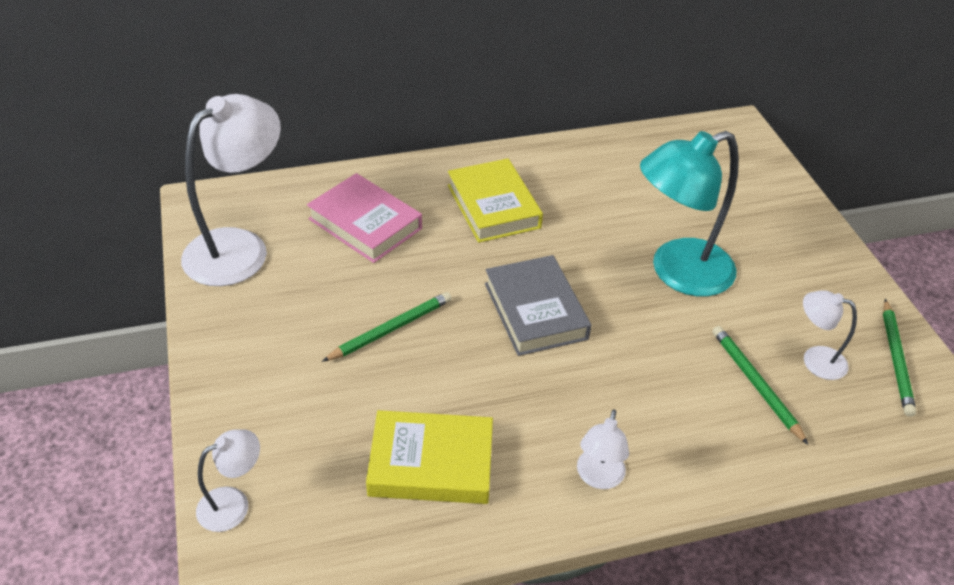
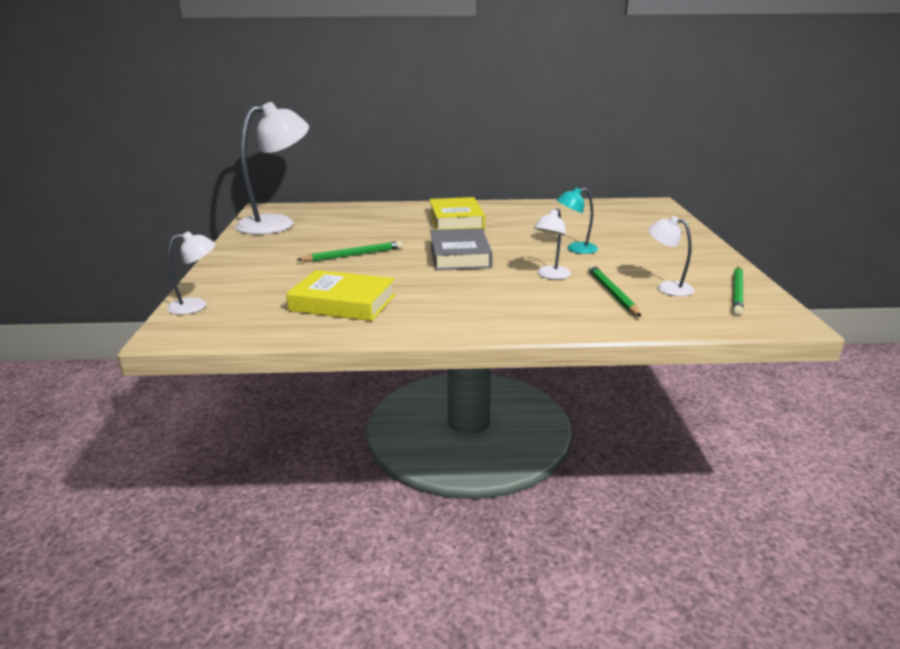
camera: 15 degrees right, 20 degrees down
pink book [307,173,422,263] -> none
white lamp [577,409,629,489] -> white lamp moved to [534,208,571,279]
turquoise lamp [640,131,739,297] -> turquoise lamp [557,187,598,254], size x0.49

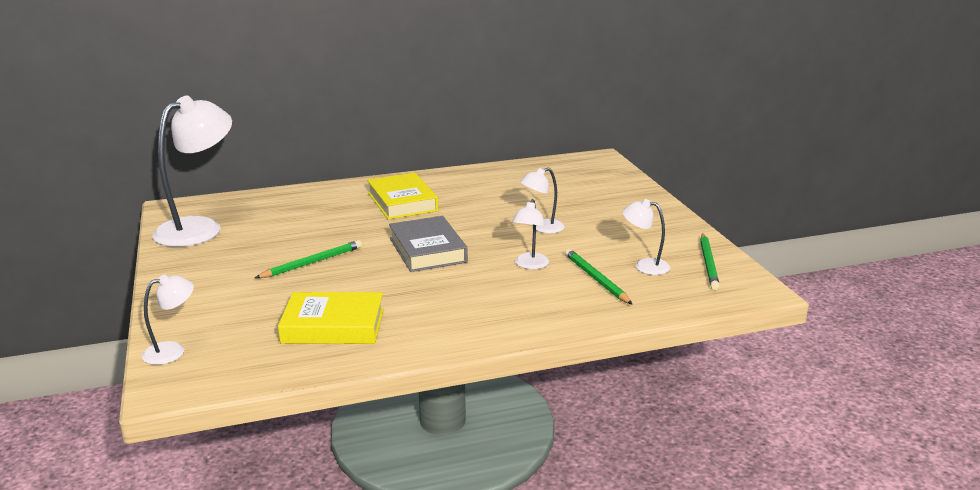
camera: 15 degrees left, 0 degrees up
turquoise lamp [557,187,598,254] -> white lamp [520,168,565,233]

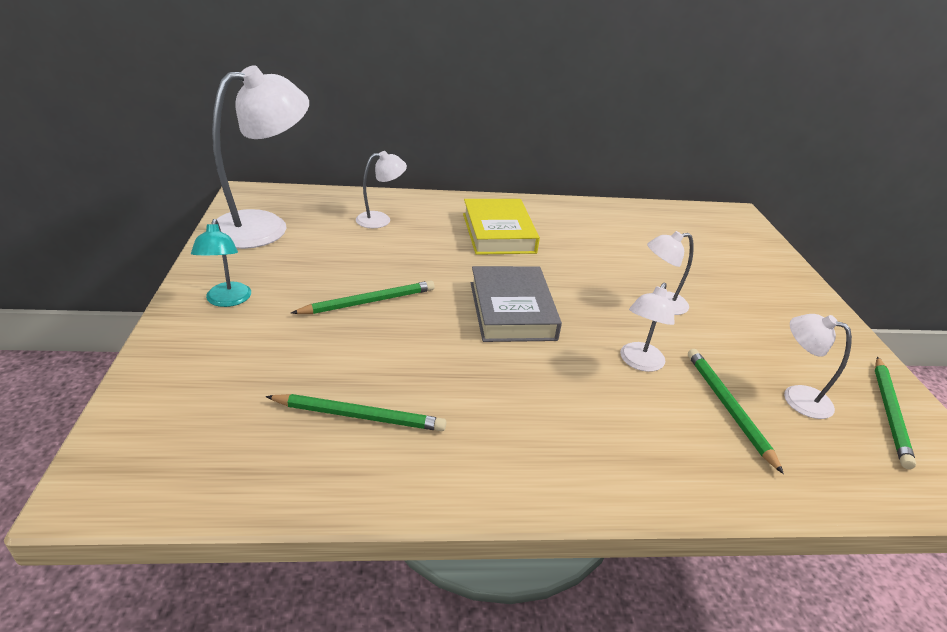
camera: 10 degrees right, 10 degrees up
white lamp [142,275,194,365] -> white lamp moved to [356,151,407,228]
yellow book [278,292,384,344] -> green pencil [265,394,446,431]
none -> turquoise lamp [191,219,251,307]

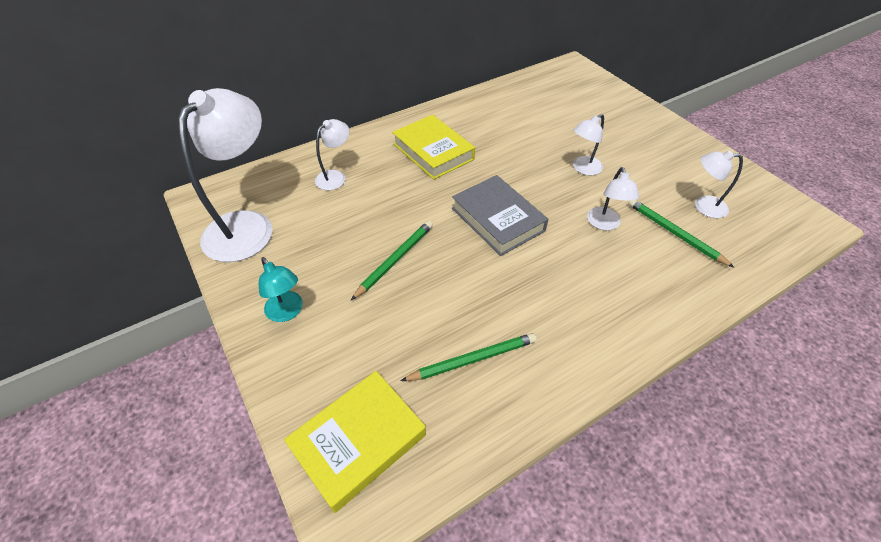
camera: 25 degrees left, 15 degrees up
green pencil [875,357,916,469] -> none
none -> yellow book [284,371,426,513]

